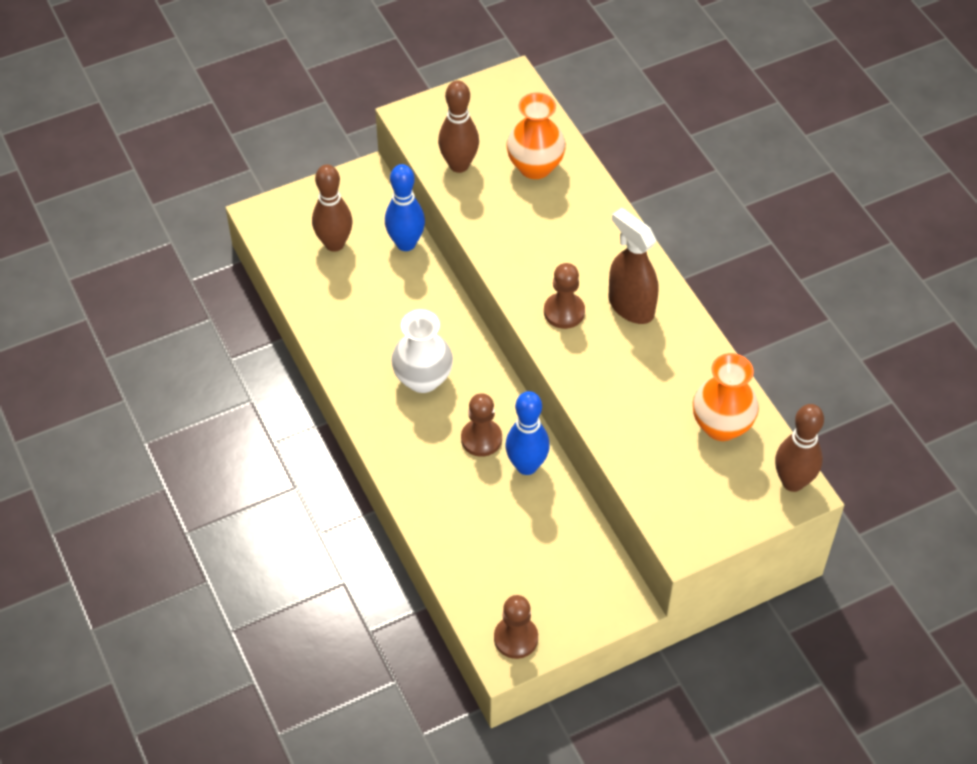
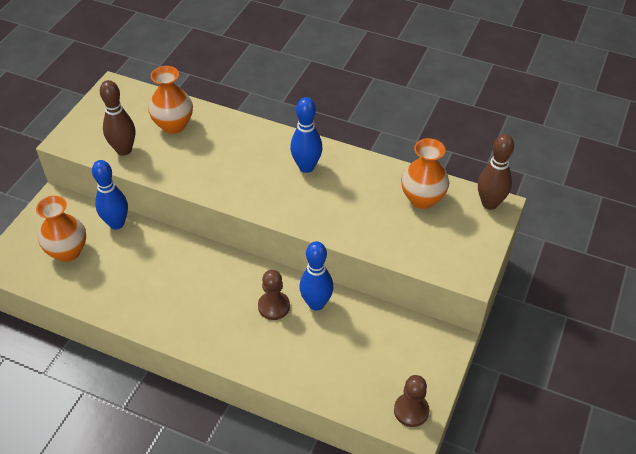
camera: 40 degrees left, 5 degrees down
brown bowling pin [312,164,353,252] -> orange vase [36,196,86,262]
white vase [391,309,453,393] -> none
brown pawn [544,263,585,329] -> none
brown spray bottle [608,208,658,324] -> blue bowling pin [290,97,323,173]

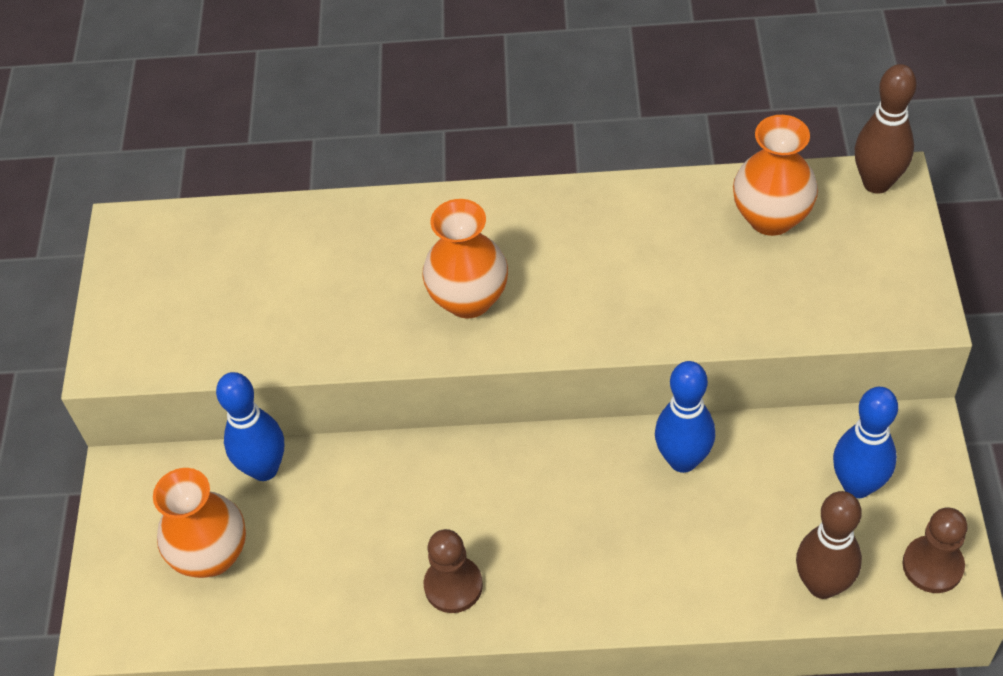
camera: 20 degrees left, 5 degrees up
brown bowling pin [100,80,135,156] -> brown bowling pin moved to [796,491,862,599]
orange vase [148,66,193,134] -> orange vase moved to [422,199,508,318]
brown pawn [258,270,290,320] -> brown pawn moved to [424,529,483,613]
blue bowling pin [290,97,323,173] -> blue bowling pin moved to [833,387,898,498]

